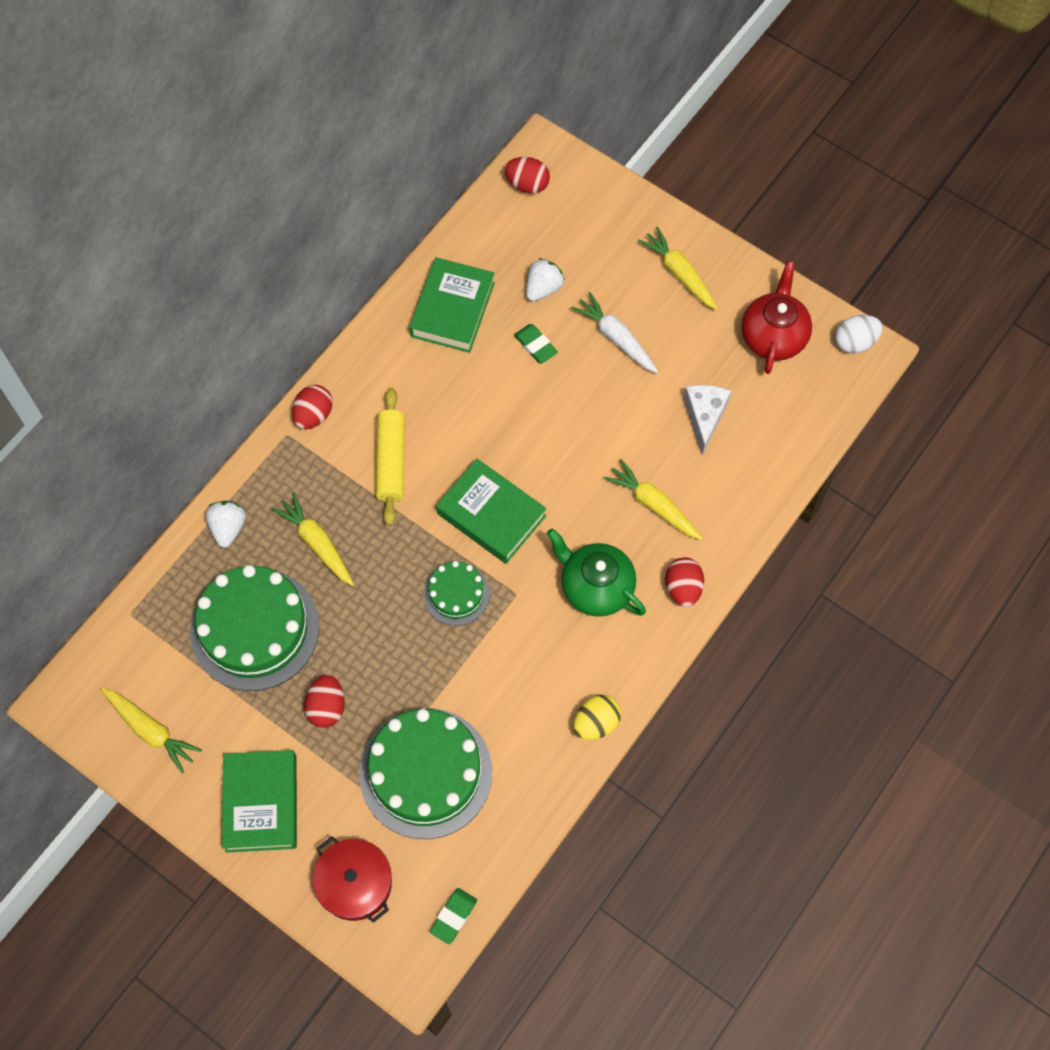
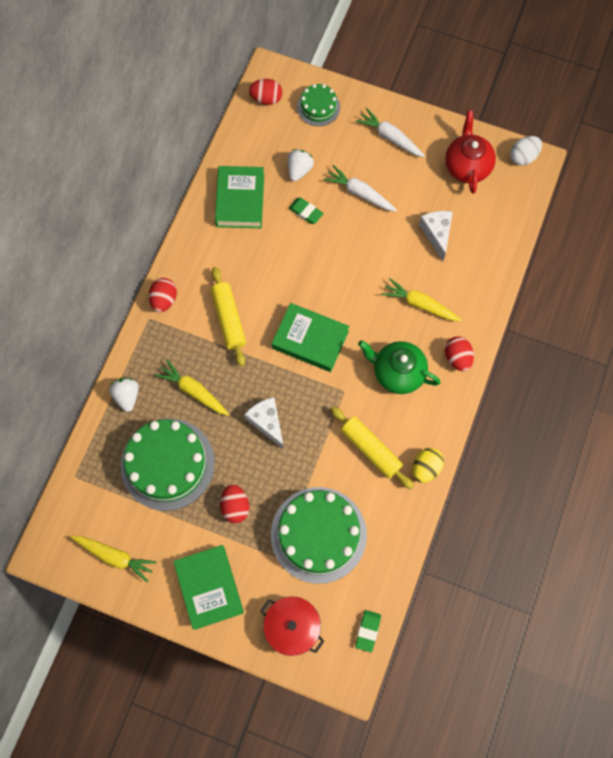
camera: 15 degrees left, 5 degrees up
green cake [423,561,490,626] -> green cake moved to [297,84,340,126]
yellow carrot [638,227,718,310] -> white carrot [356,108,425,157]
none -> white cheese [244,397,284,449]
none -> yellow rolling pin [331,406,414,489]

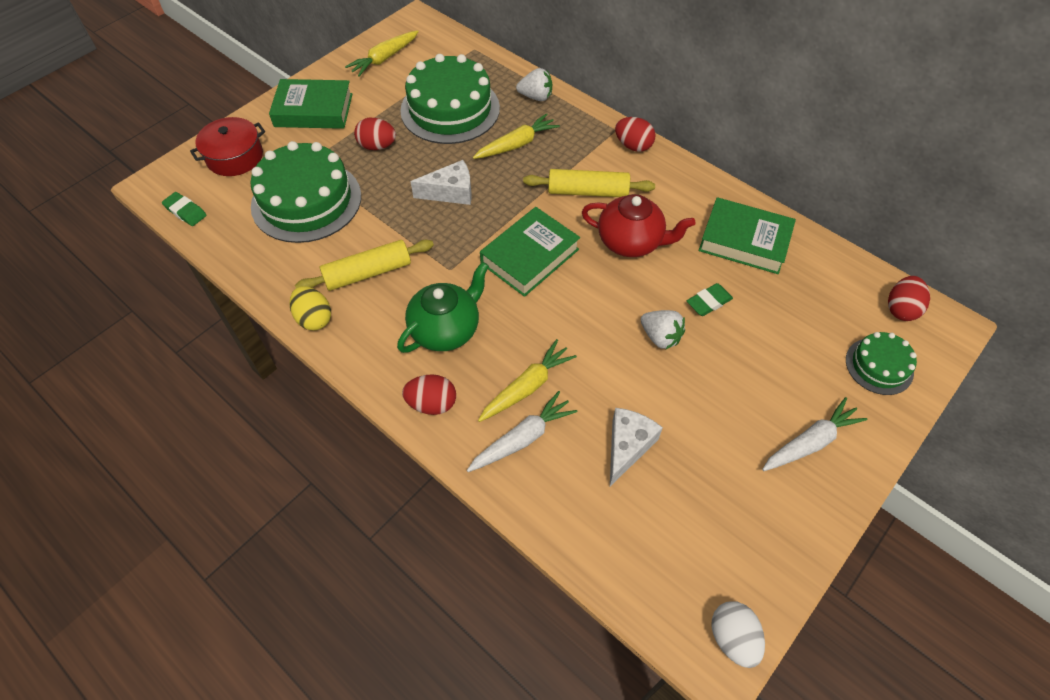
camera: 110 degrees right, 15 degrees down
white strawberry [288,149,314,181] -> white strawberry moved to [641,310,685,349]
white carrot [324,165,397,212] -> white carrot moved to [467,391,577,472]
white cheese [419,211,453,261] -> white cheese turned 75 degrees counterclockwise [610,408,663,486]
red teapot [445,110,496,194] -> red teapot moved to [582,194,695,257]

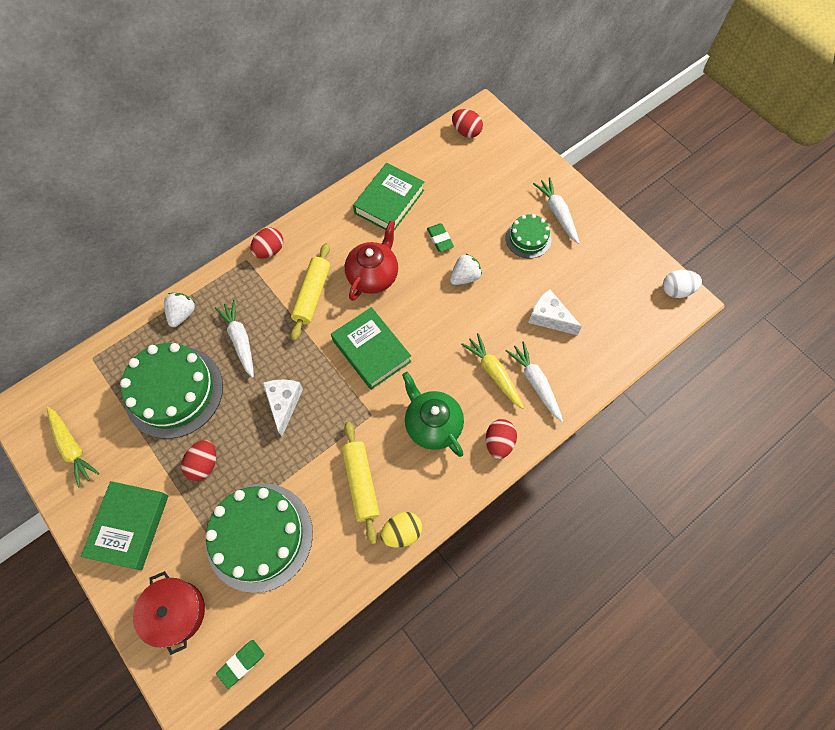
camera: 80 degrees left, 10 degrees up
yellow carrot [473,113,560,159] -> white carrot [215,300,254,378]
green cake [846,332,917,395] -> green cake moved to [505,214,551,258]

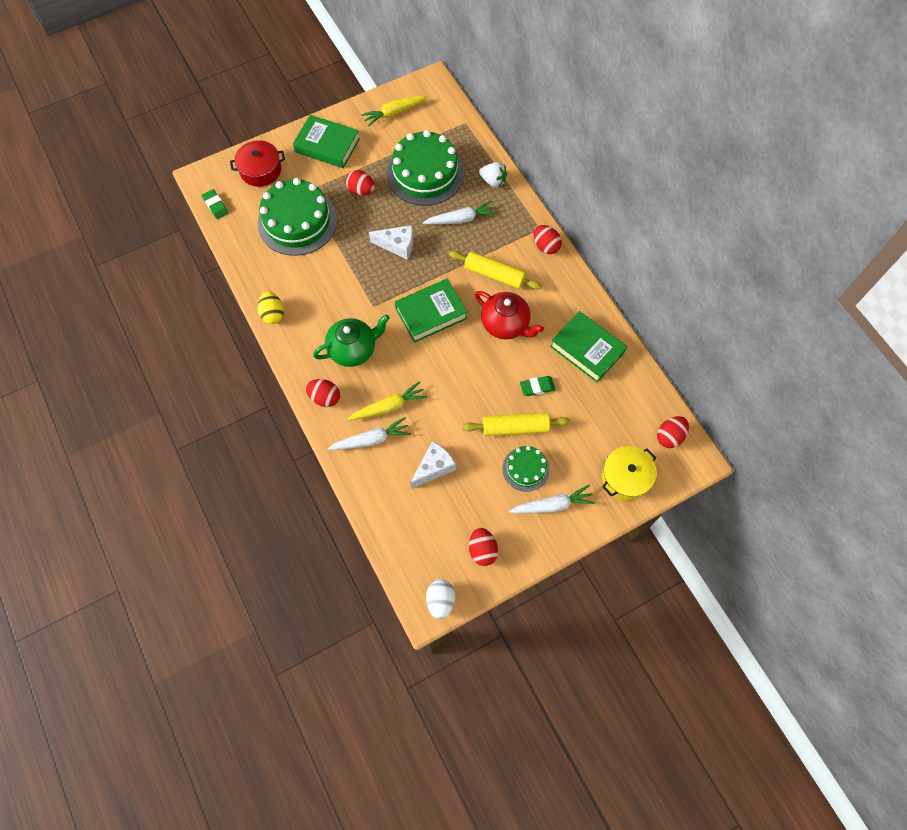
camera: 100 degrees right, 0 degrees up
yellow rolling pin [342,421,379,545] -> yellow rolling pin moved to [462,412,570,436]
white strawberry [450,253,482,285] -> none
none -> red egg [469,528,498,566]
none -> yellow pot [602,446,657,501]

